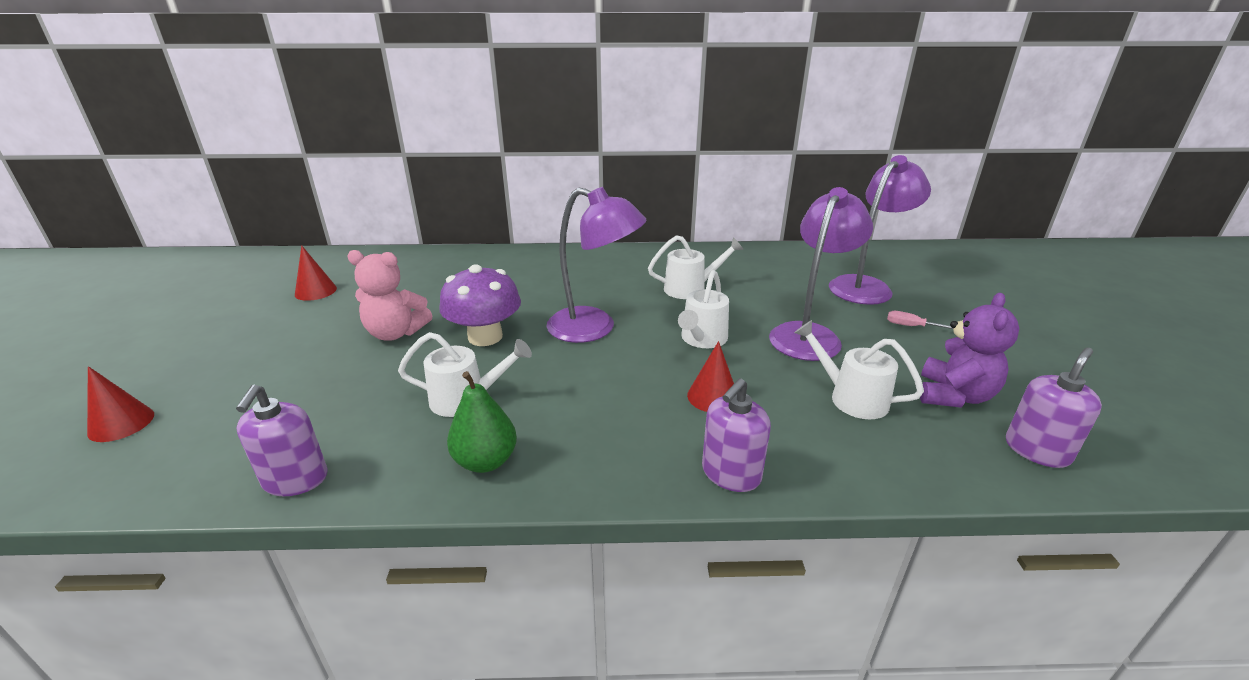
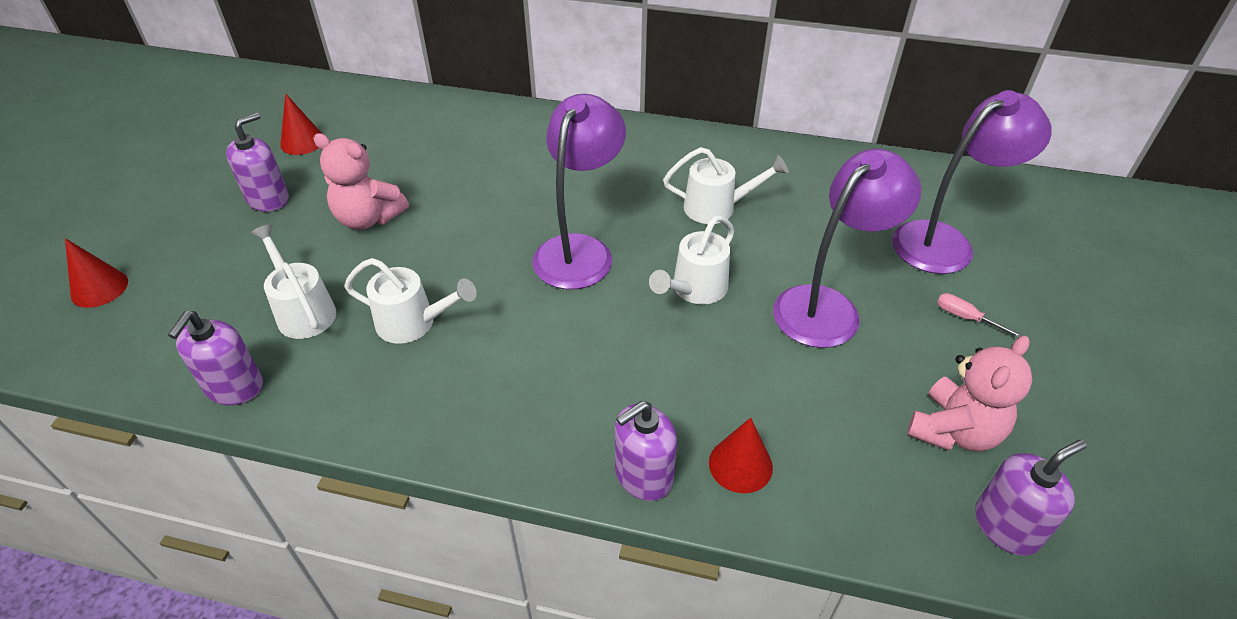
camera: 15 degrees right, 15 degrees up
purple mushroom [439,264,521,346] -> none
green pear [447,371,517,473] -> none
purple lamp [546,187,647,343] -> purple lamp turned 105 degrees counterclockwise [533,94,626,289]
red cone [687,341,734,412] -> red cone moved to [709,418,773,493]
white watering can [794,320,924,419] -> white watering can moved to [250,224,336,339]
purple teddy bear [920,293,1019,408] -> pink teddy bear [907,336,1033,452]
none -> purple soap dispenser [226,112,289,212]

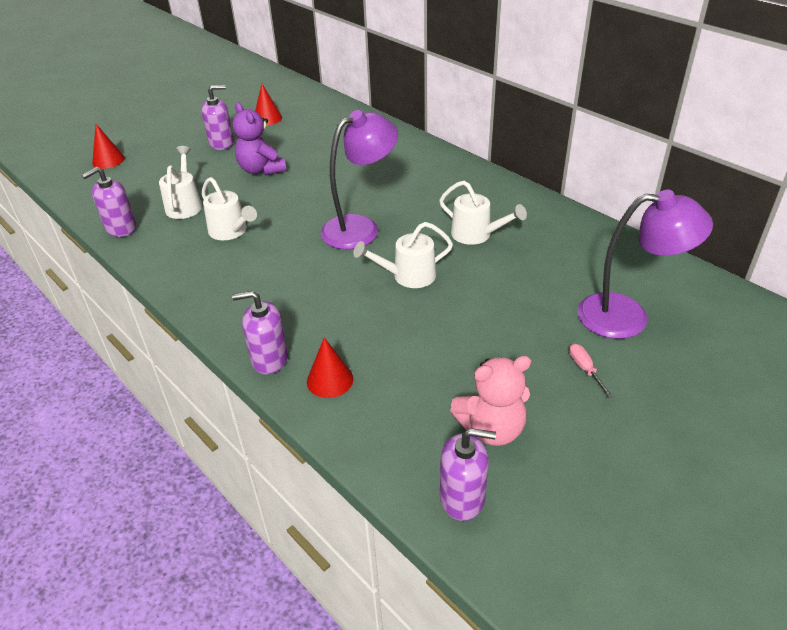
camera: 35 degrees right, 5 degrees down
pink teddy bear [313,133,409,230] -> purple teddy bear [233,102,287,175]
purple lamp [773,149,921,348] -> none

